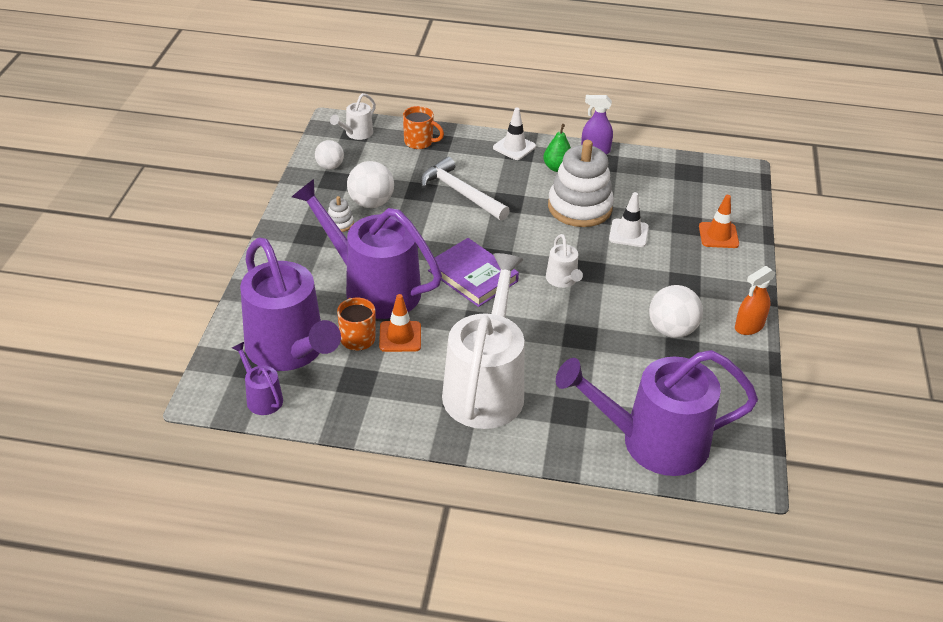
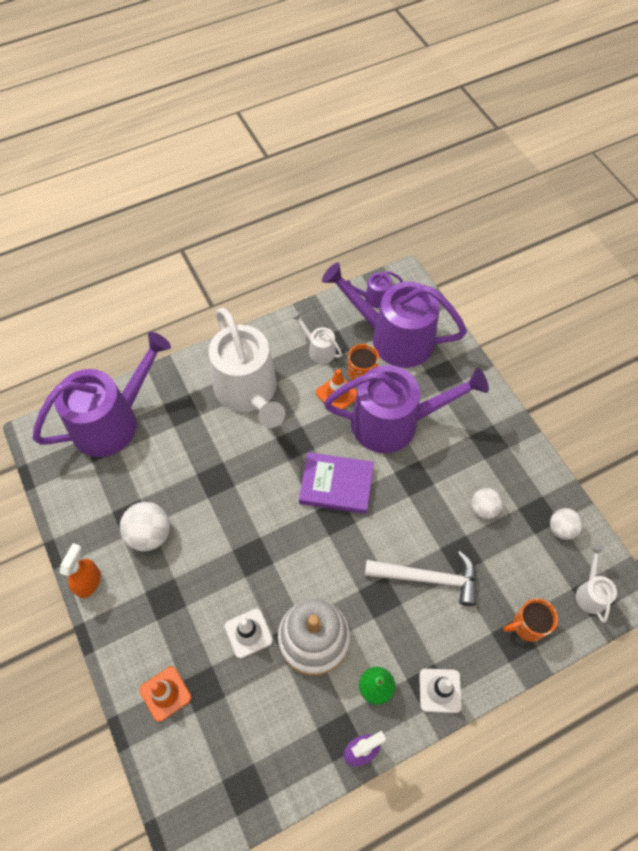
camera: 145 degrees right, 20 degrees up
purple watering can [232,342,283,415] -> purple watering can turned 150 degrees clockwise [346,271,403,308]
white stacking toy [328,196,354,232] -> none
white ball [347,161,394,208] -> white ball [471,488,503,519], size x0.65
white watering can [546,234,583,288] -> white watering can moved to [292,312,342,364]

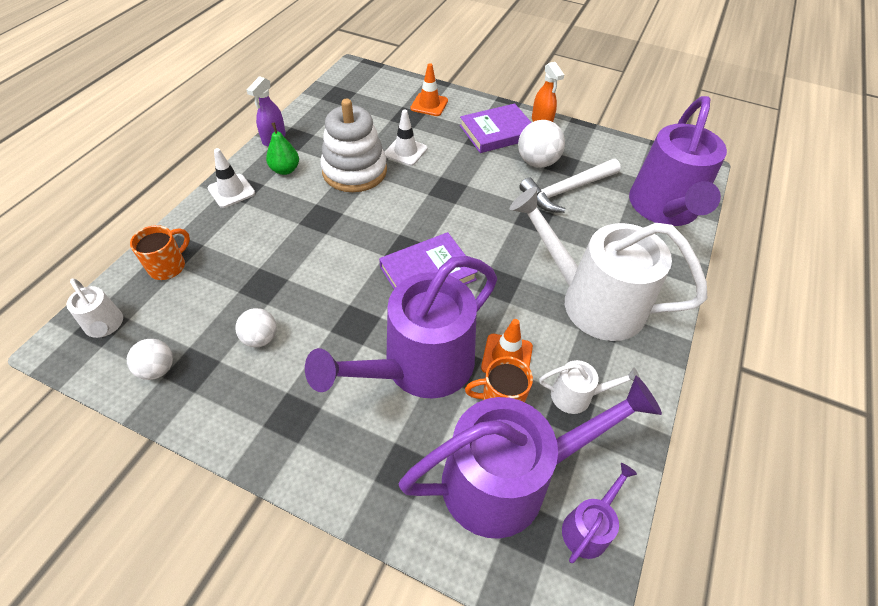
camera: 140 degrees right, 10 degrees down
white hammer [365,551,477,606] -> white hammer moved to [519,159,621,213]
none -> purple book [460,103,532,153]

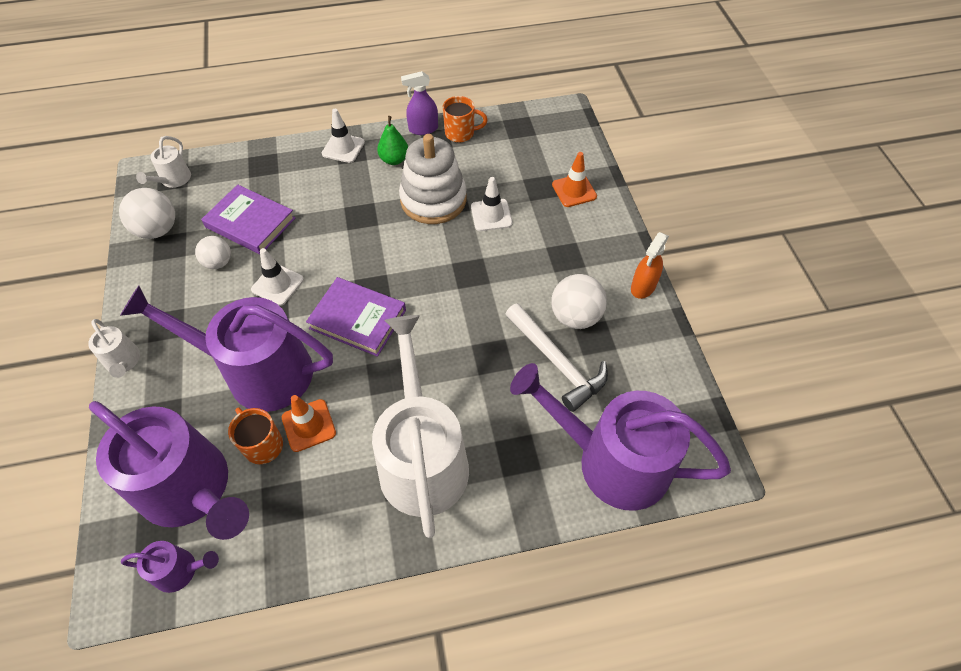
camera: 55 degrees right, 5 degrees up
white ball [127,339,173,380] -> white ball [119,188,175,239], size x1.55
orange mug [130,225,190,280] -> orange mug moved to [443,96,488,143]
purple book [460,103,532,153] -> purple book moved to [201,184,295,254]
white hammer [519,159,621,213] -> white hammer turned 150 degrees counterclockwise [505,303,608,412]
white watering can [539,360,640,414] -> white watering can moved to [88,319,140,378]
purple watering can [629,96,727,226] -> purple watering can turned 45 degrees clockwise [510,363,731,511]
none -> white traffic cone [251,248,304,306]

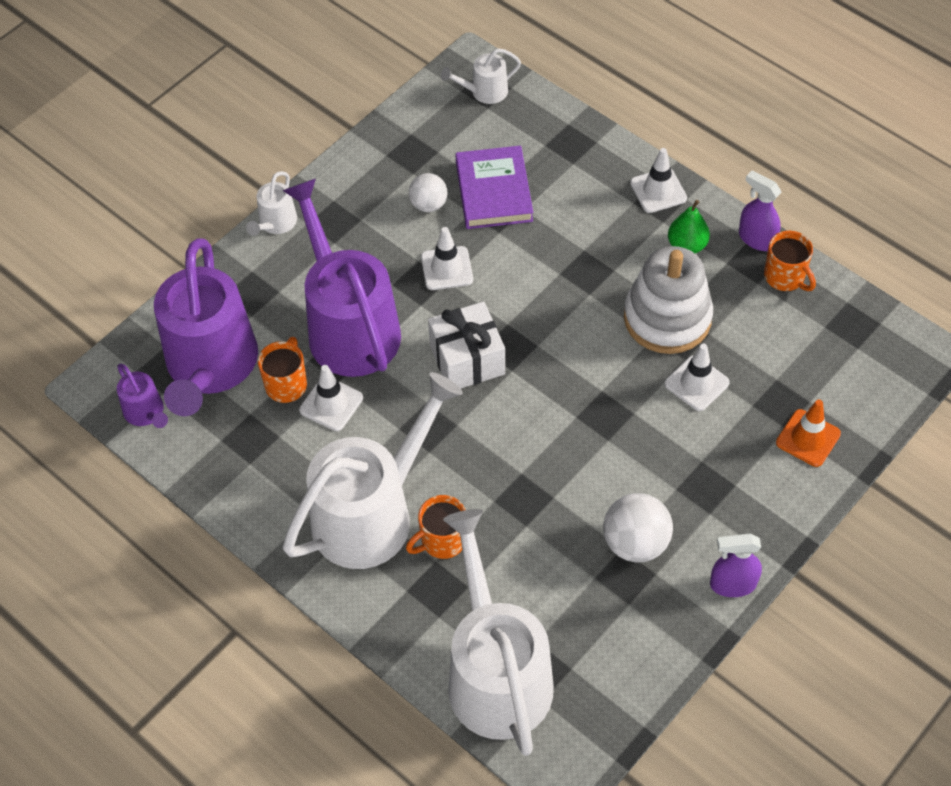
camera: 55 degrees right, 0 degrees up
white ball [119,188,175,239] -> none
orange traffic cone [282,395,336,452] -> white traffic cone [299,365,363,431]
purple book [306,277,406,357] -> white gift [428,302,505,389]
white hammer [505,303,608,412] -> none
purple watering can [510,363,731,511] -> white watering can [443,509,554,756]
orange spray bottle [631,232,669,299] -> purple spray bottle [710,534,762,597]
none -> orange mug [406,495,465,559]

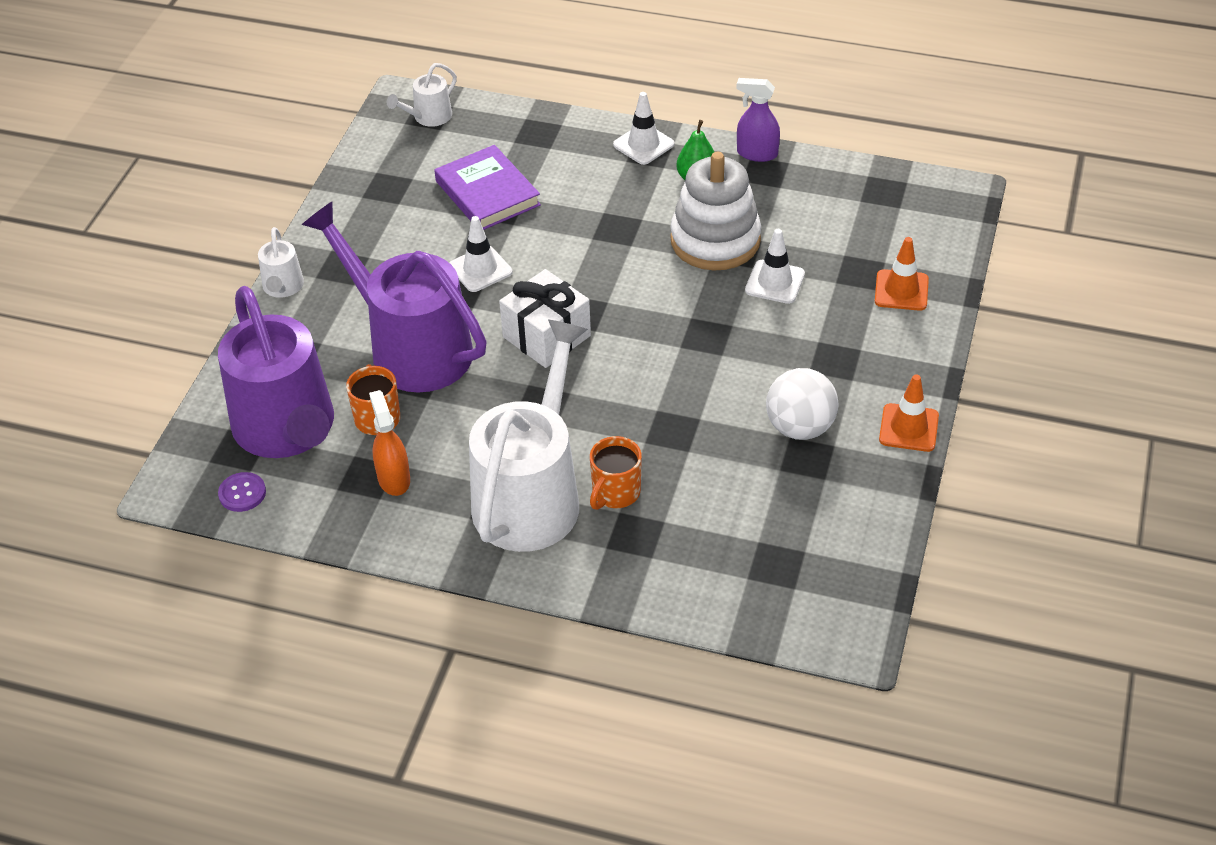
camera: 25 degrees left, 10 degrees down
purple watering can [117,364,168,428] -> purple button [218,472,266,512]
white traffic cone [299,365,363,431] -> none
white ball [409,173,447,212] -> none
white watering can [443,509,554,756] -> none
purple spray bottle [710,534,762,597] -> orange traffic cone [879,374,939,452]
orange mug [764,231,816,291] -> none
none -> orange spray bottle [369,390,410,496]

